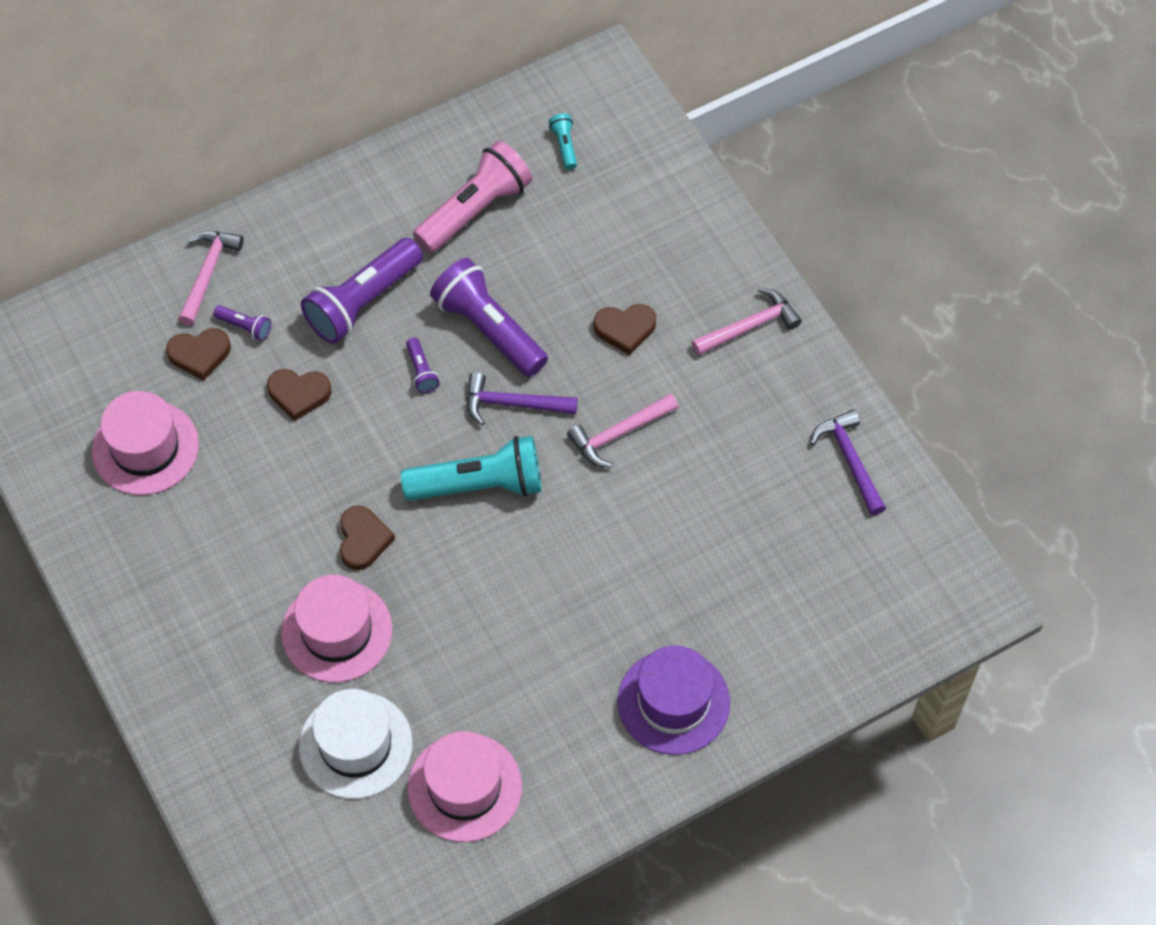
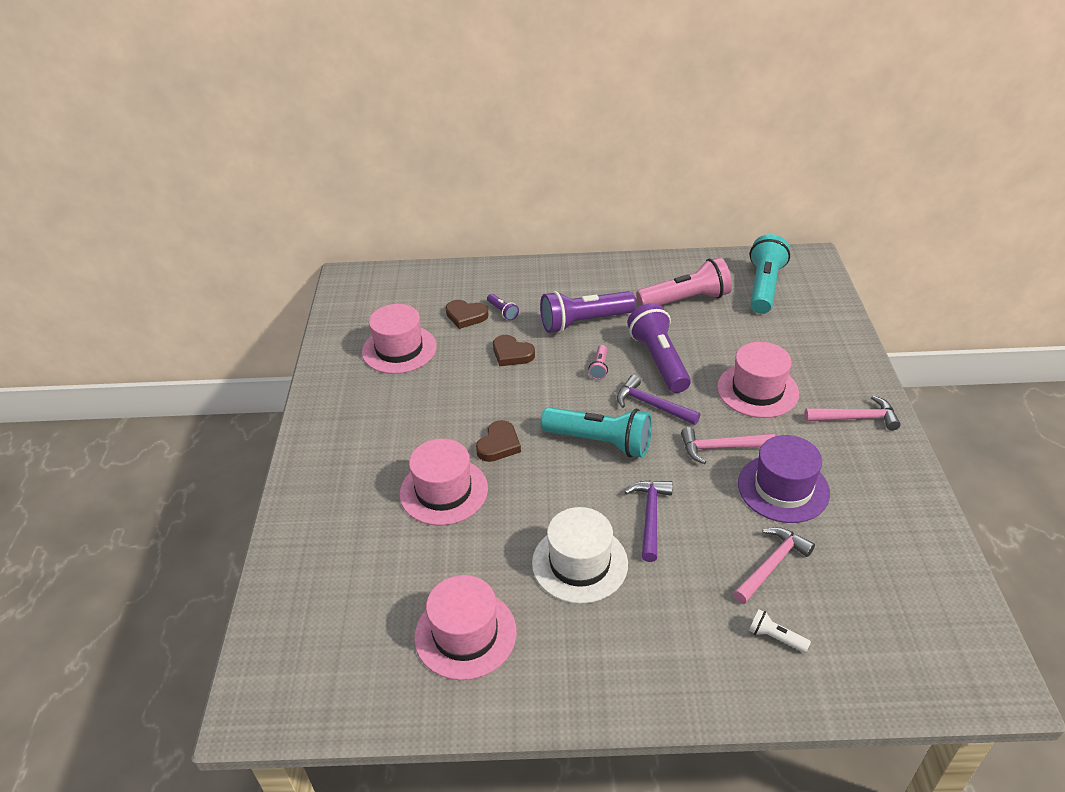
camera: 30 degrees right, 20 degrees down
pink hammer [178,231,244,325] -> pink hammer moved to [733,527,815,604]
white hat [299,689,413,799] -> white hat moved to [532,507,628,604]
purple flashlight [406,337,440,393] -> pink flashlight [588,345,608,380]
turquoise flashlight [549,114,577,170] -> turquoise flashlight [750,234,790,314], size x2.28
brown heart [594,304,656,355] -> pink hat [717,342,799,418]
purple hat [618,645,730,755] -> purple hat moved to [738,435,830,523]
purple hammer [810,409,886,516] -> purple hammer moved to [625,480,673,562]
none -> white flashlight [749,609,811,653]

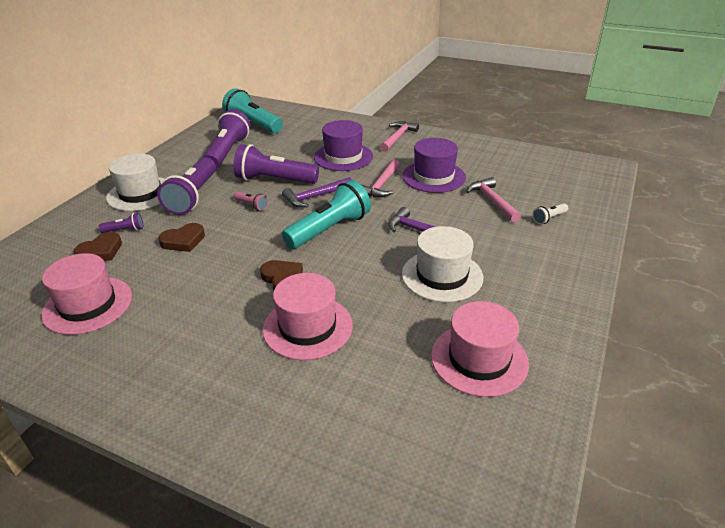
camera: 65 degrees left, 5 degrees down
pink flashlight [636,257,732,307] -> purple flashlight [203,109,251,168]
pink hat [717,342,799,418] -> purple hat [314,120,373,171]
none -> white hat [106,154,164,211]

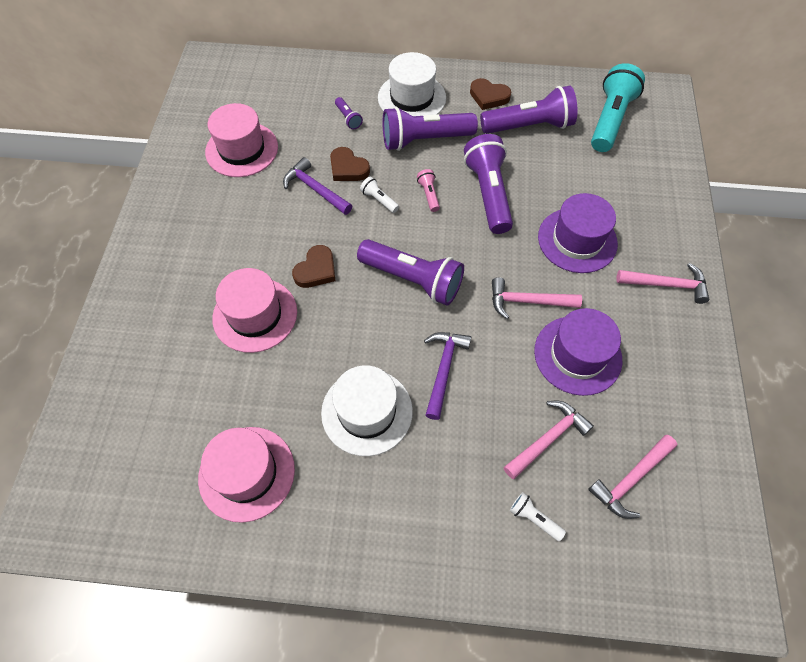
camera: 70 degrees right, 25 degrees up
brown heart [74,232,122,261] -> brown heart moved to [470,78,511,110]
pink flashlight [234,191,268,211] -> pink flashlight turned 150 degrees clockwise [417,169,440,212]
purple hammer [282,177,352,208] -> purple hammer moved to [283,157,352,215]
turquoise flashlight [282,180,371,249] -> purple flashlight [357,239,464,306]
none -> white flashlight [360,177,399,213]
none -> pink hammer [588,435,677,519]

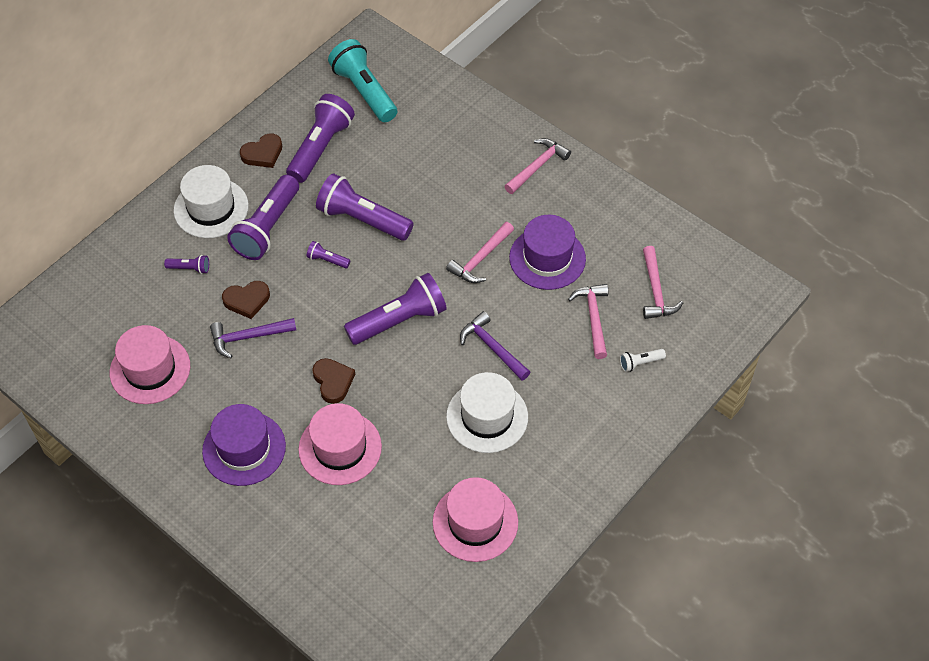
camera: 55 degrees left, 5 degrees down
white flashlight [360,177,399,213] -> none
pink flashlight [417,169,440,212] -> purple flashlight [306,241,351,268]
purple hat [538,193,618,273] -> purple hat moved to [202,404,286,486]

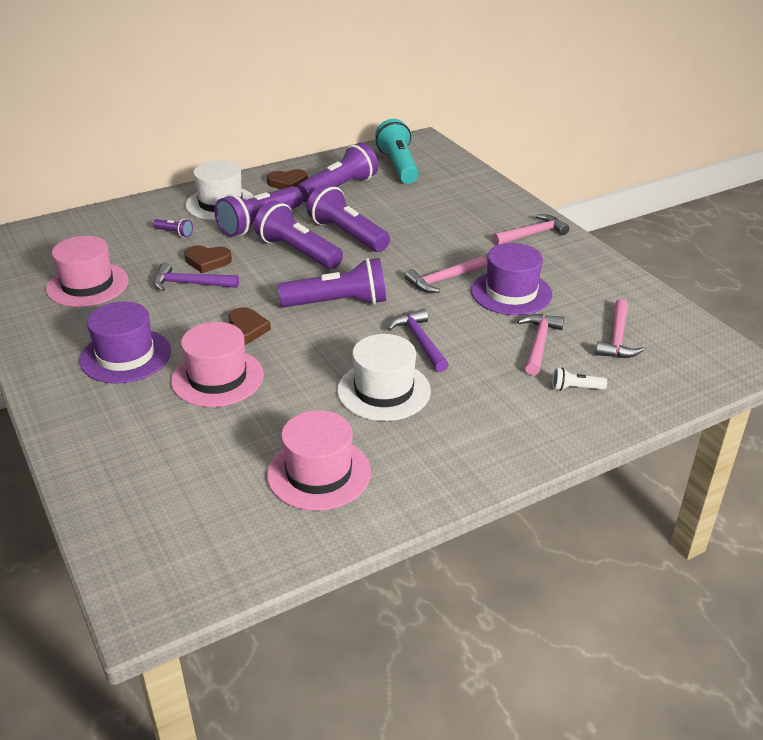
camera: 20 degrees right, 20 degrees down
purple flashlight [306,241,351,268] -> purple flashlight [254,201,343,269], size x2.28

